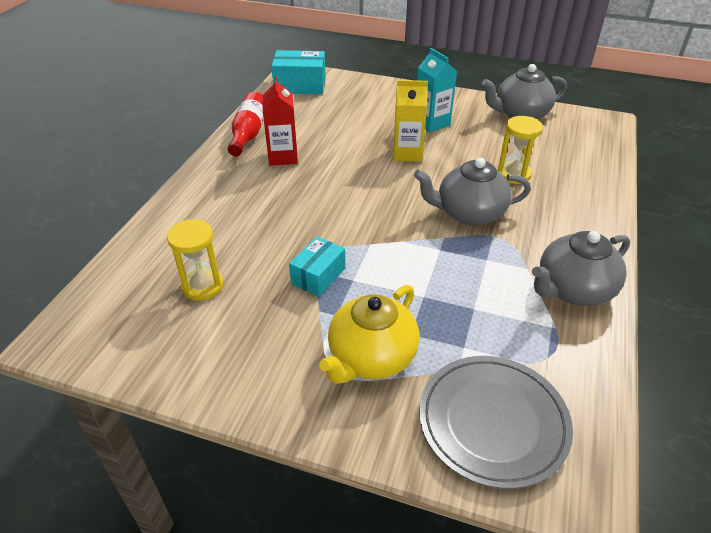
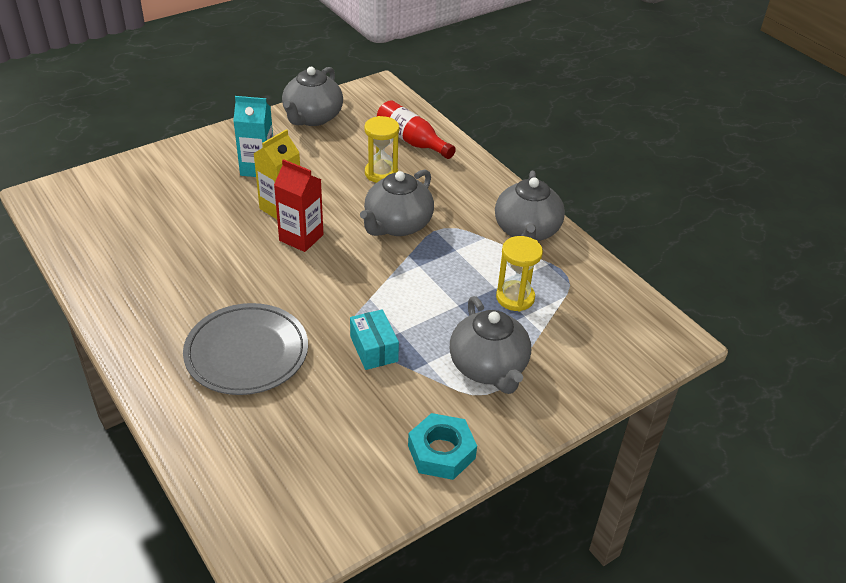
camera: 55 degrees left, 0 degrees up
yellow hourglass [167,219,223,301] -> yellow hourglass moved to [496,236,543,311]
red bottle [228,92,264,156] -> red bottle moved to [377,100,456,159]
red carton [263,77,298,166] -> red carton moved to [274,159,324,252]
turquoise box [271,50,326,94] -> none
yellow teapot [319,285,419,384] -> grey teapot [450,296,531,394]
grey plate [419,356,573,489] -> grey plate moved to [183,303,308,395]
none -> turquoise nut [408,413,477,480]

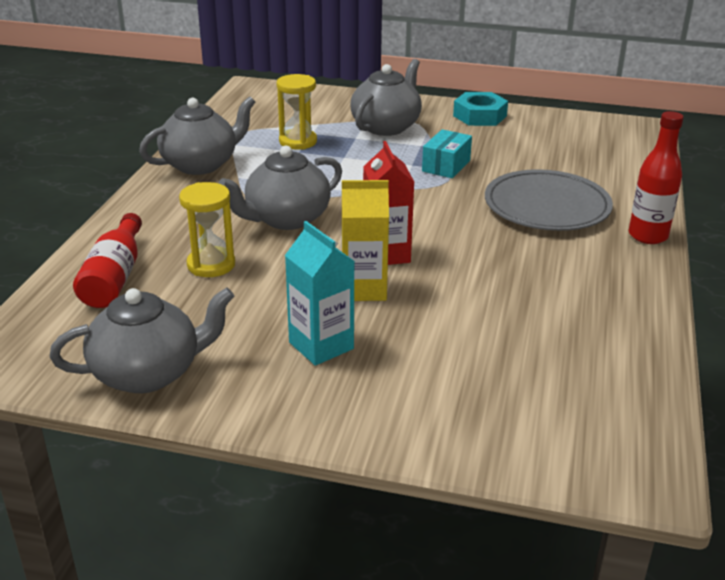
camera: 130 degrees left, 10 degrees down
grey teapot [360,169,434,236] -> grey teapot turned 150 degrees clockwise [219,146,342,230]
none -> red bottle [629,111,684,244]

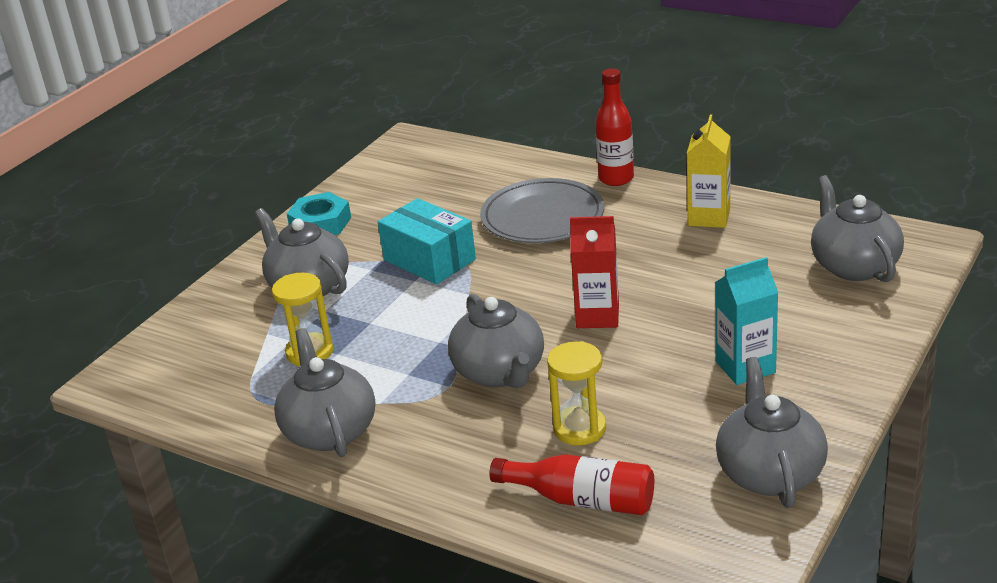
camera: 70 degrees left, 0 degrees up
yellow carton [342,180,389,301] -> yellow carton moved to [687,115,731,228]
turquoise box [422,129,472,178] -> turquoise box [378,198,476,284], size x1.52
none -> grey teapot [811,175,904,282]

